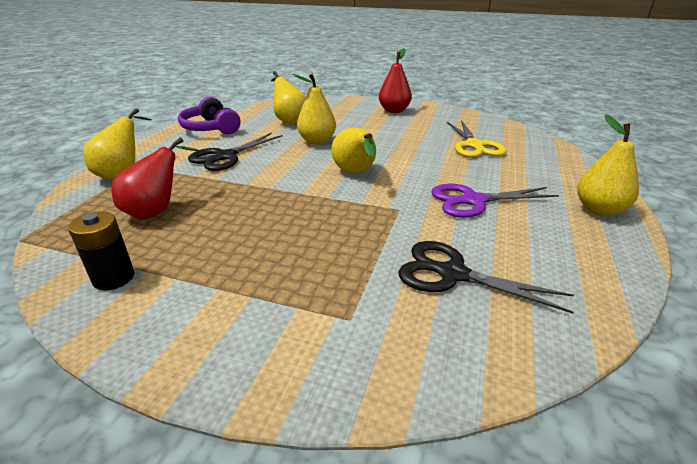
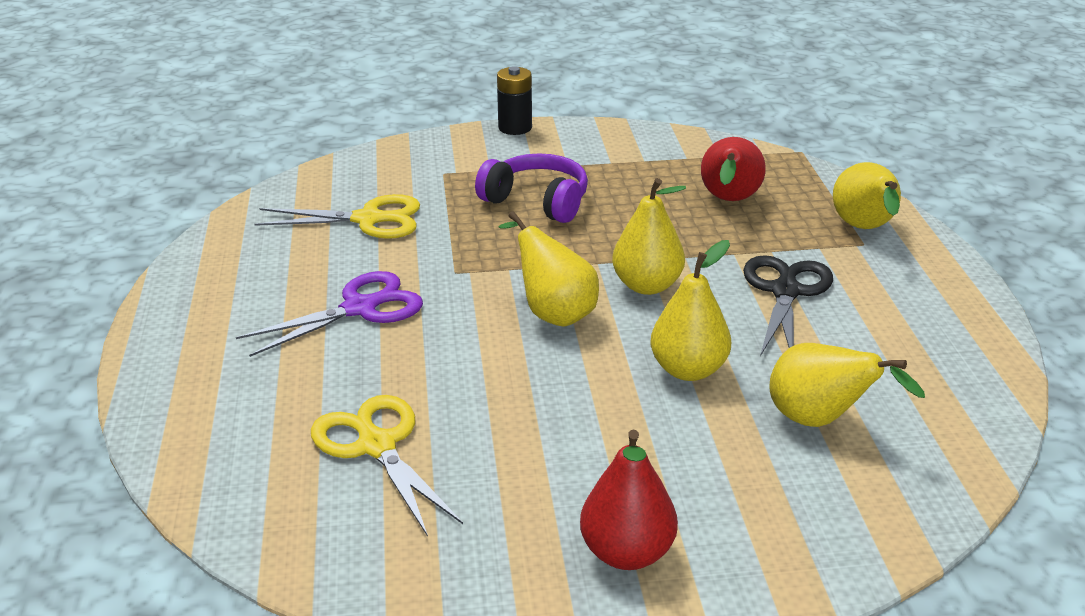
camera: 155 degrees right, 0 degrees up
black battery [68,211,134,290] -> black battery moved to [497,66,532,135]
purple headphones [178,97,241,134] -> purple headphones moved to [475,153,588,223]
black scissors [398,241,574,314] -> yellow scissors [255,194,420,239]
yellow pear [577,115,639,216] -> yellow pear moved to [612,178,686,295]

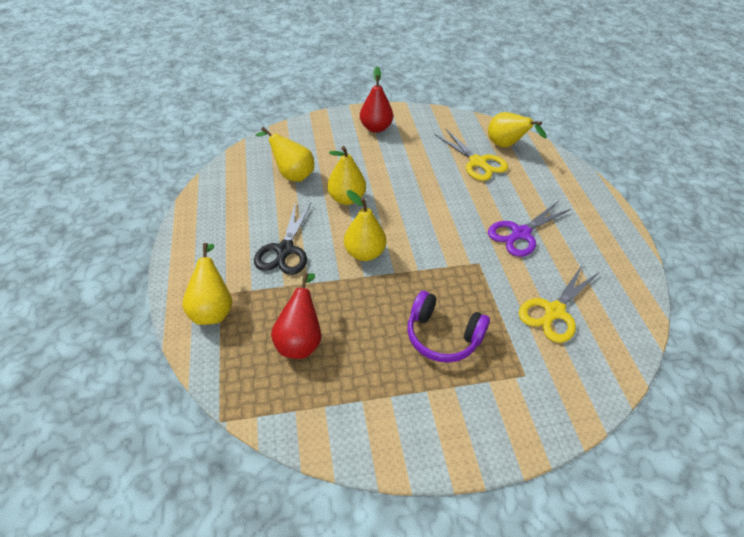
camera: 175 degrees right, 15 degrees up
yellow scissors [255,194,420,239] -> yellow scissors turned 45 degrees counterclockwise [519,265,598,343]
black battery [497,66,532,135] -> none
yellow pear [498,211,599,327] -> yellow pear moved to [488,112,547,147]

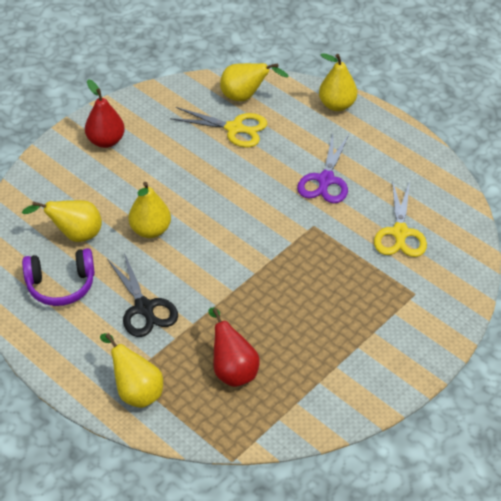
camera: 35 degrees left, 0 degrees up
yellow pear [344,190,386,261] -> yellow pear moved to [319,53,357,111]
purple headphones [407,291,490,363] -> purple headphones moved to [22,248,95,306]

